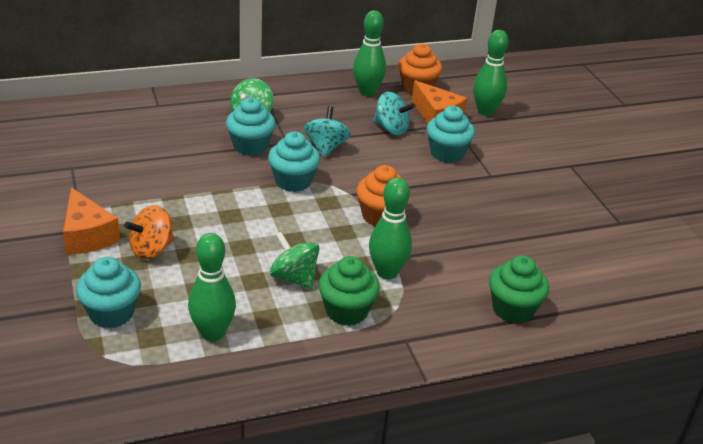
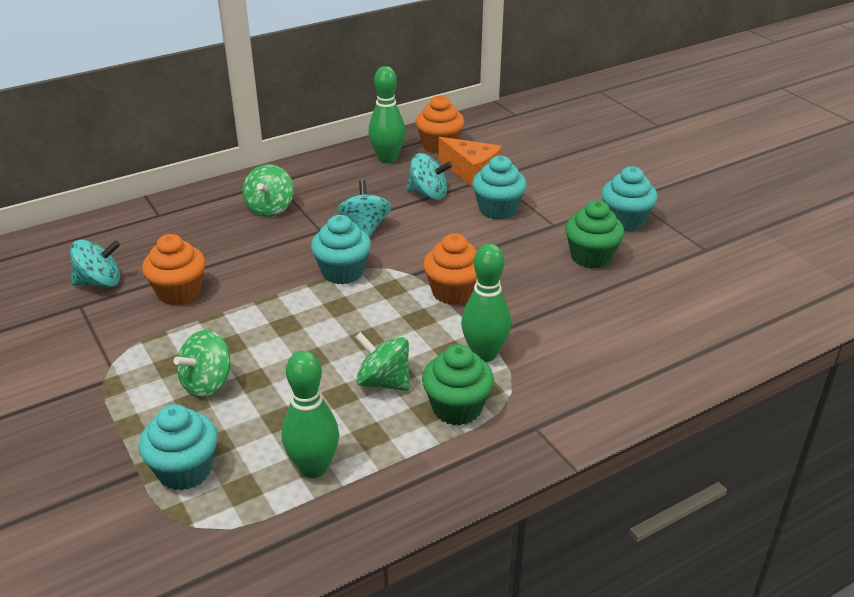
camera: 10 degrees left, 0 degrees up
orange cheese [63,187,120,255] -> none
orange spinning top [124,205,174,260] -> green spinning top [174,330,231,397]
turquoise cupcake [226,98,276,156] -> turquoise cupcake moved to [601,166,658,232]
green bowling pin [473,30,509,116] -> none
green cupcake [489,255,549,324] -> green cupcake moved to [565,200,624,269]
none -> turquoise spinning top [70,240,120,287]
none -> orange cupcake [142,234,205,305]

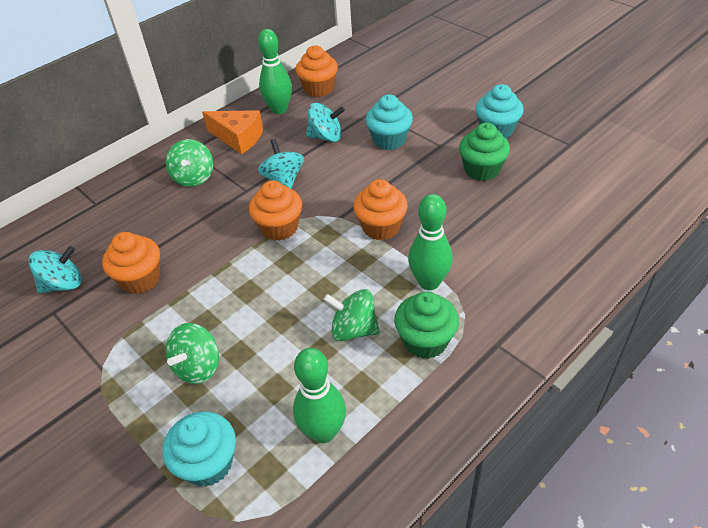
camera: 10 degrees left, 10 degrees up
turquoise cupcake [311,215,371,284] -> orange cupcake [249,180,302,241]
orange cheese [438,137,502,188] -> orange cheese moved to [202,110,263,154]

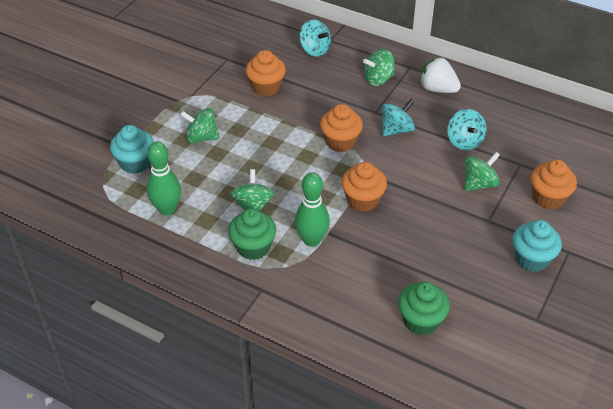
camera: 70 degrees right, 0 degrees up
turquoise spinning top [29,246,82,293] -> turquoise spinning top moved to [299,19,331,57]
orange cheese [202,110,263,154] -> white strawberry [419,57,461,93]
green bowling pin [258,29,292,114] -> none
orange cupcake [296,45,338,97] -> orange cupcake moved to [531,159,577,210]
turquoise cupcake [366,94,413,150] -> green spinning top [465,152,500,191]
green cupcake [459,123,510,181] -> green cupcake moved to [398,282,450,336]

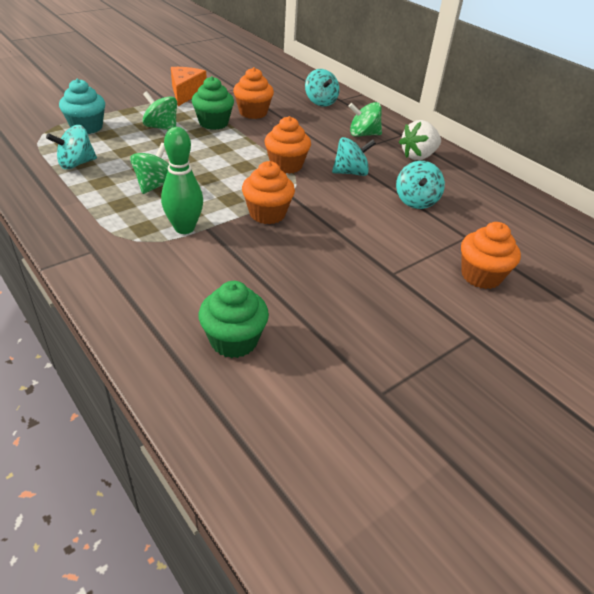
camera: 20 degrees right, 5 degrees down
green bowling pin [147,141,181,215] -> turquoise spinning top [46,125,97,169]
green cupcake [228,208,276,260] -> green cupcake moved to [192,76,234,130]
white strawberry [419,57,461,93] -> white strawberry turned 90 degrees counterclockwise [399,120,441,160]
green spinning top [465,152,500,191] -> none
turquoise cupcake [513,220,562,272] -> none
none -> orange cheese [171,67,207,106]

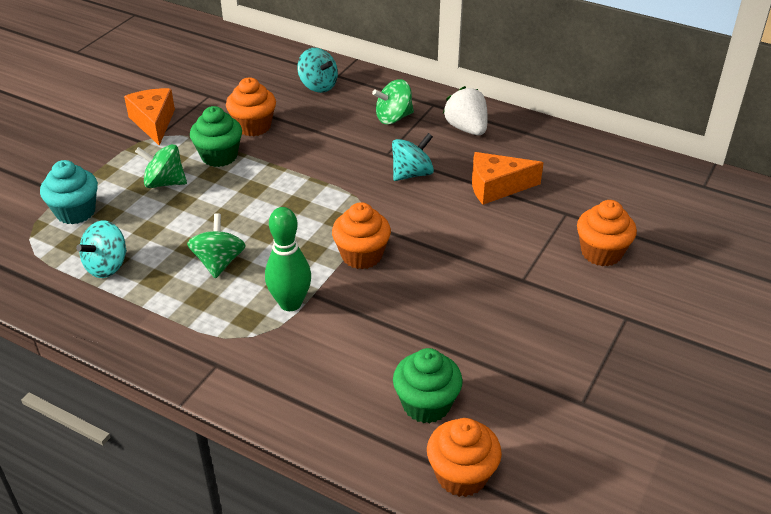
camera: 20 degrees left, 0 degrees up
orange cupcake [265,116,311,174] -> orange cupcake moved to [427,418,502,497]
turquoise spinning top [396,161,445,209] -> orange cheese [472,152,544,205]
white strawberry [399,120,441,160] -> white strawberry turned 120 degrees clockwise [443,86,488,135]

